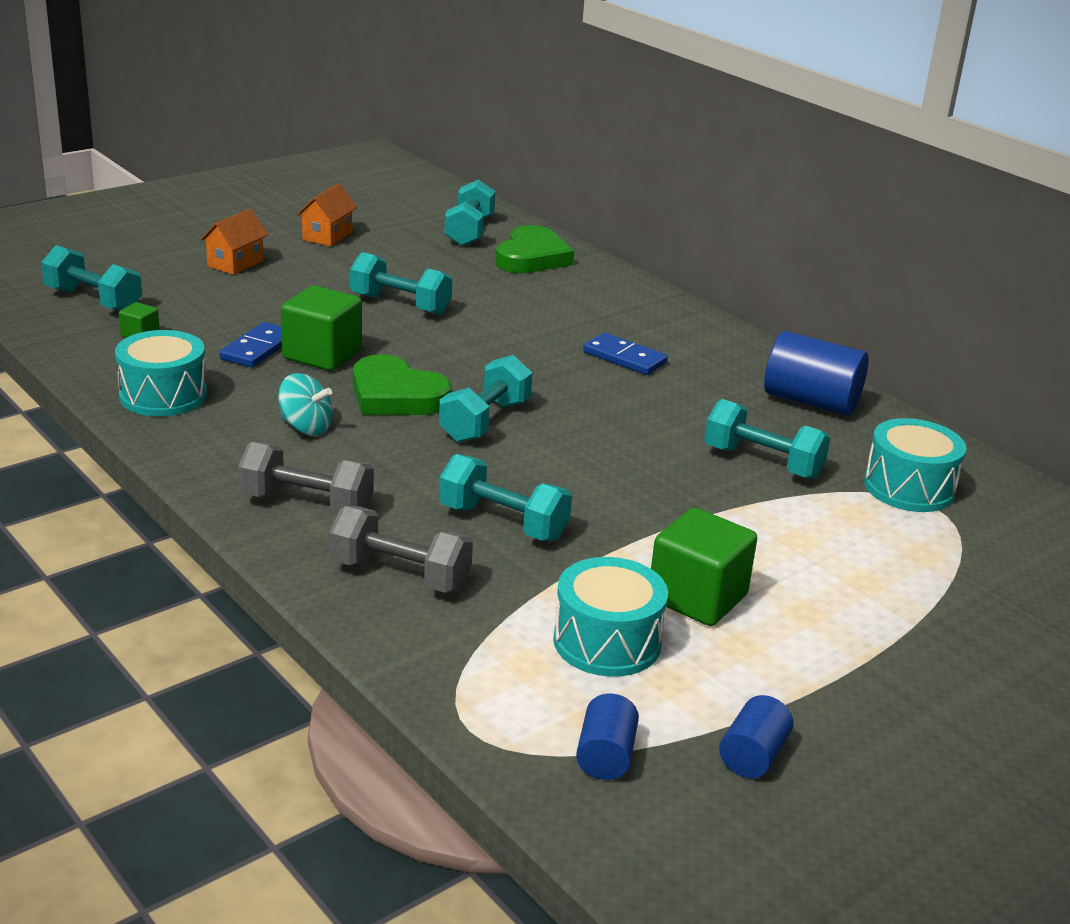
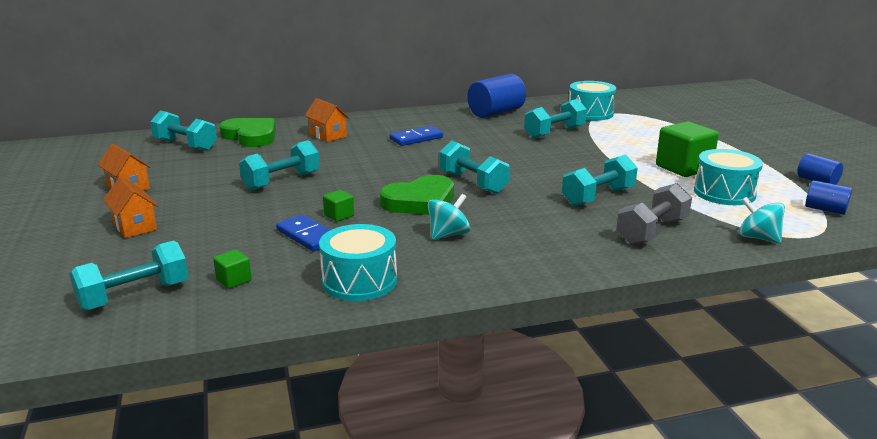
camera: 65 degrees left, 5 degrees down
grey dumbbell [238,442,374,514] -> none
green cube [281,286,362,371] -> green cube [323,190,354,222], size x0.48
none -> orange house [305,98,349,142]
none -> turquoise spinning top [739,197,785,243]

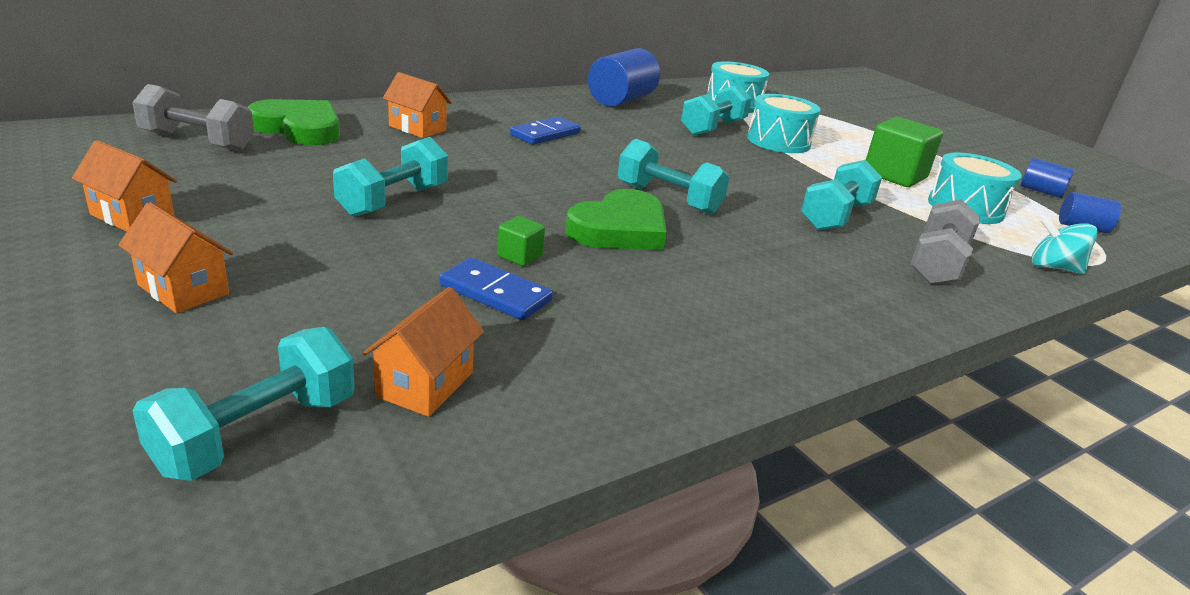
camera: 20 degrees left, 5 degrees up
turquoise dumbbell [150,110,217,151] -> grey dumbbell [132,84,254,151]
green cube [213,250,252,289] -> orange house [363,287,484,417]
turquoise drum [319,224,397,301] -> turquoise drum moved to [747,94,821,153]
turquoise spinning top [428,194,470,240] -> none

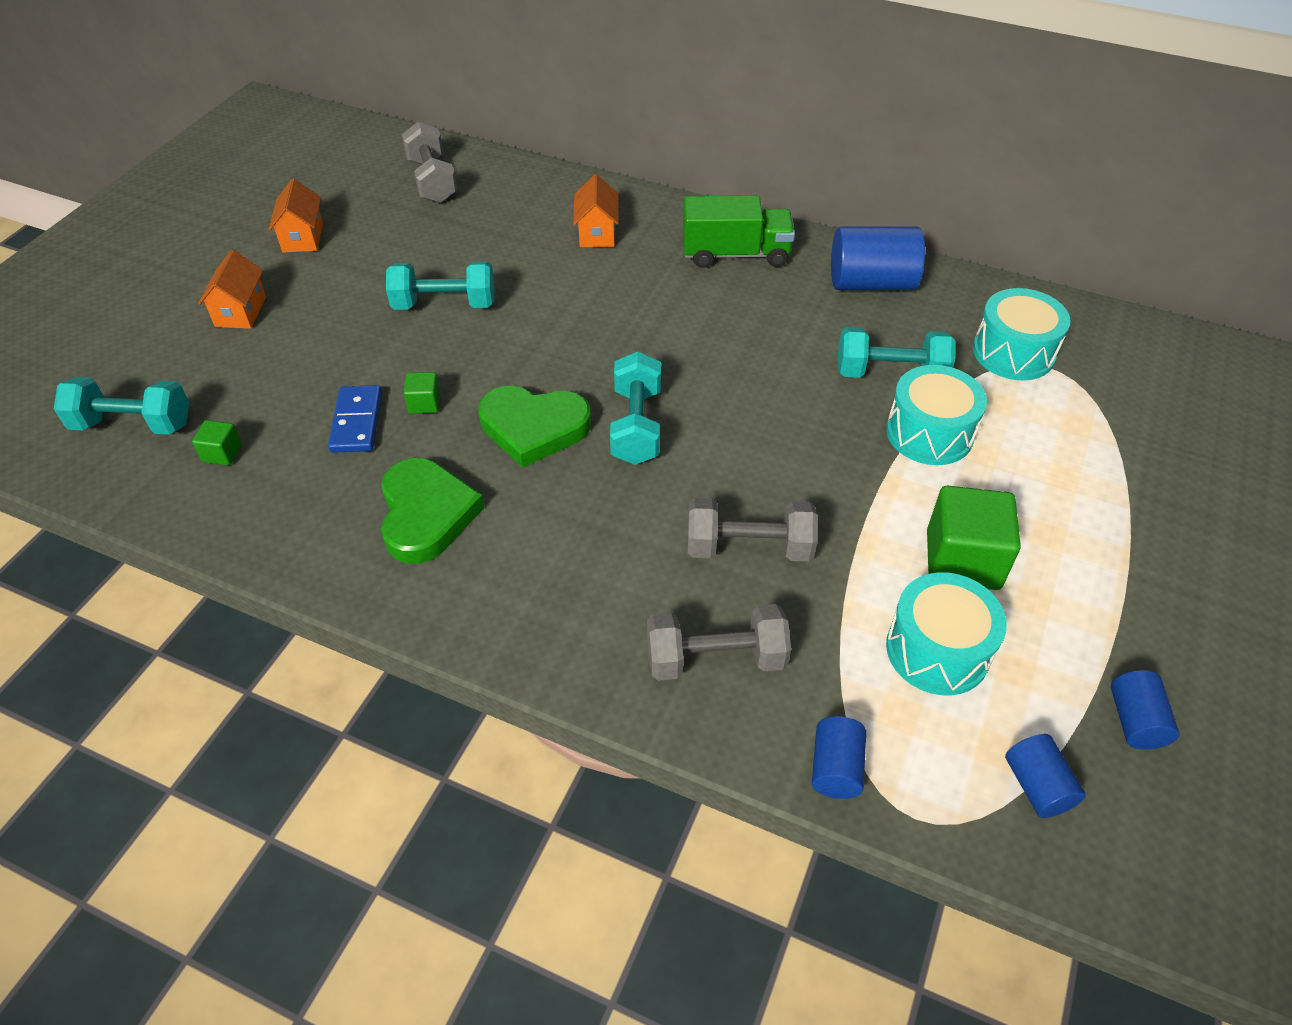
camera: 60 degrees right, 20 degrees up
green heart [247,99,340,145] -> green heart moved to [381,458,485,564]
orange house [363,287,484,417] -> green cube [192,420,242,465]
blue domino [510,116,581,145] -> none
turquoise dumbbell [801,160,882,230] -> grey dumbbell [688,498,818,562]
turquoise spinning top [1032,216,1098,274] -> blue cylinder [812,716,866,799]
none -> green truck [683,196,795,268]

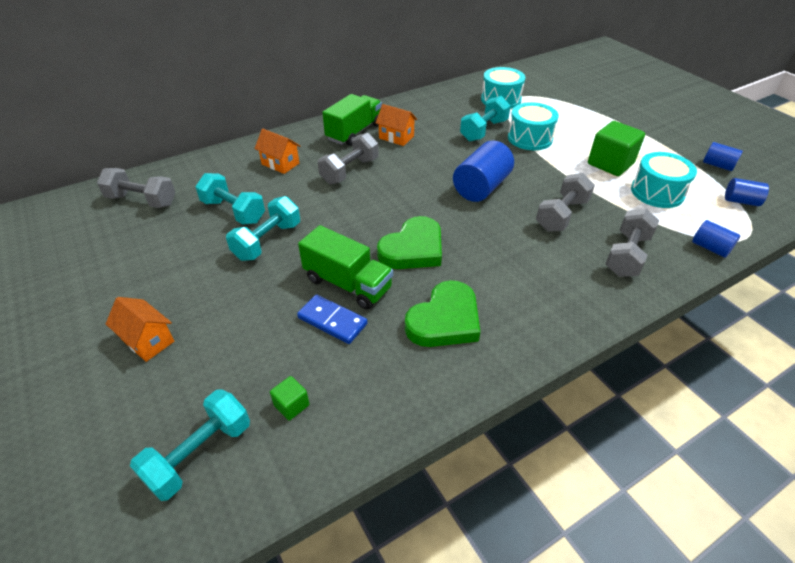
camera: 55 degrees left, 5 degrees down
orange house [269,179,323,253] -> orange house moved to [376,104,417,146]
green heart [381,458,485,564] -> green heart turned 105 degrees clockwise [405,280,480,347]
green cube [404,372,441,414] -> green truck [298,225,393,310]
turquoise dumbbell [610,352,661,465] -> turquoise dumbbell moved to [195,173,265,224]
blue cylinder [831,227,925,290] -> blue cylinder moved to [453,140,514,202]
none -> grey dumbbell [318,133,378,184]

